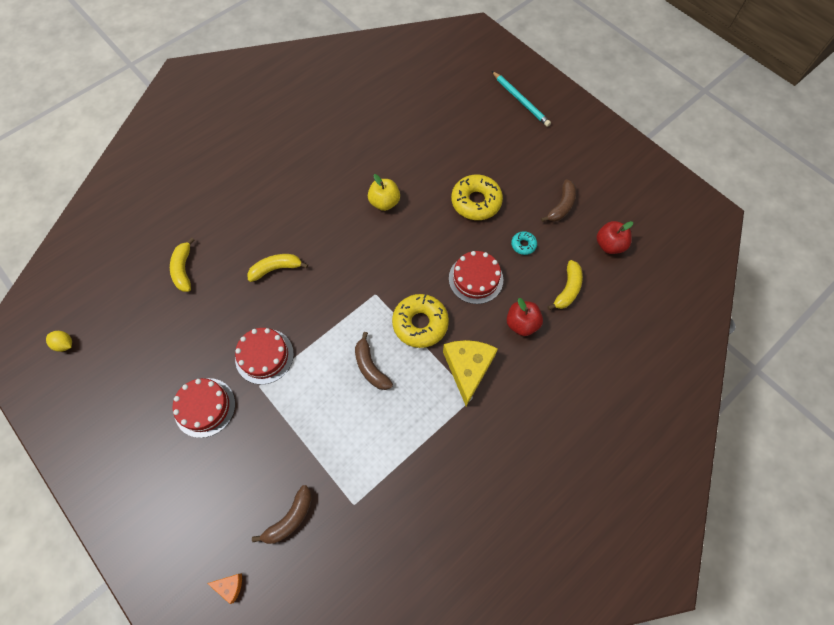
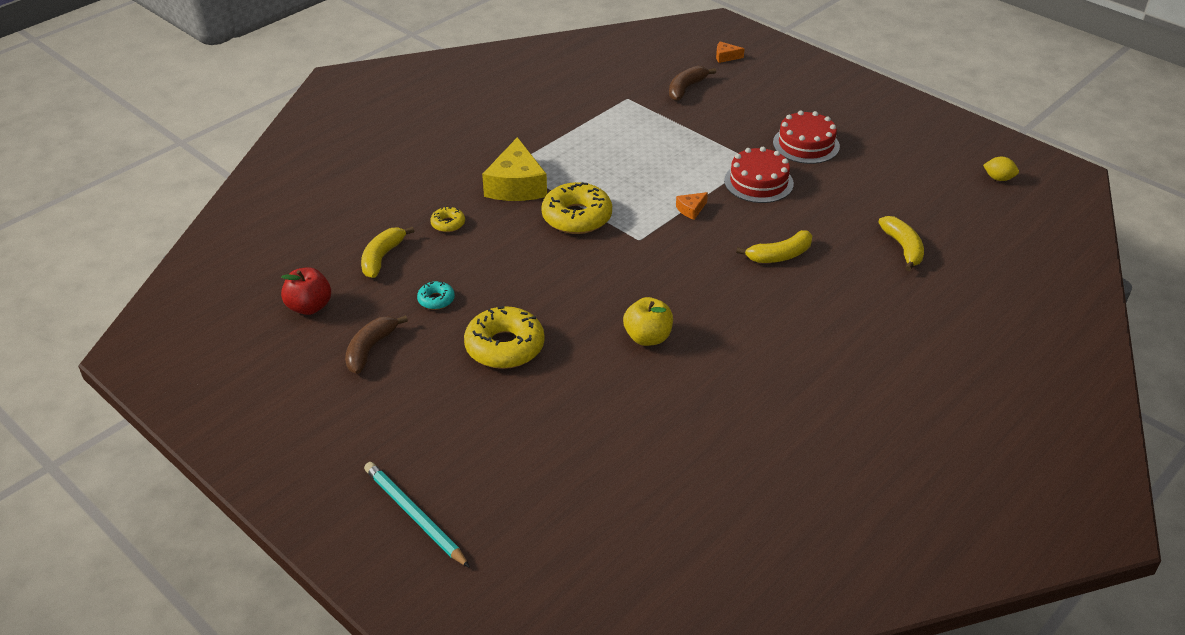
camera: 175 degrees right, 25 degrees down
brown banana [355,332,393,390] -> none
red cake [449,251,503,304] -> none
red apple [507,298,543,336] -> yellow donut [430,206,465,232]
none -> orange cheese [676,192,708,220]

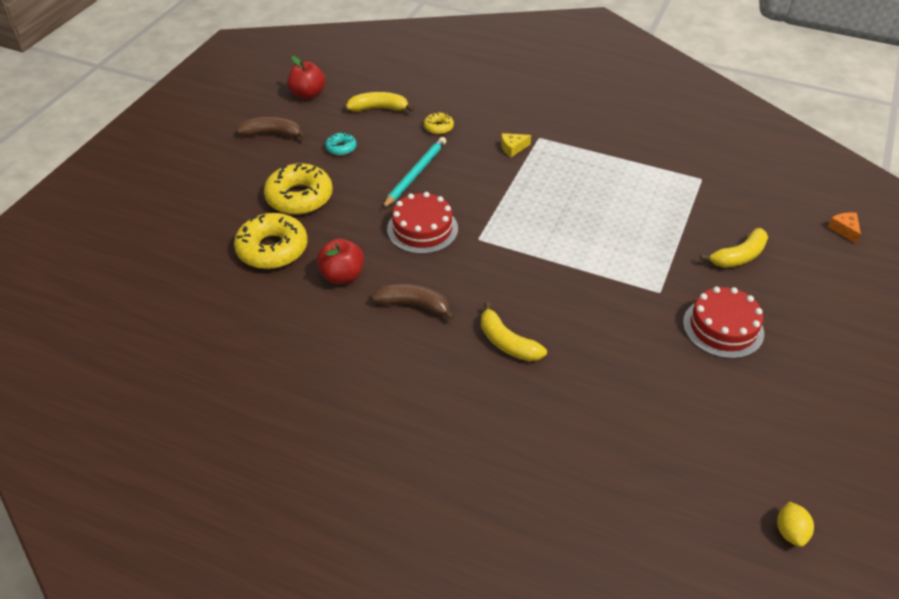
camera: 70 degrees right, 5 degrees up
turquoise pencil [364,462,470,568] -> turquoise pencil moved to [382,137,446,209]
yellow cheese [482,137,547,201] -> yellow cheese [501,133,531,157], size x0.44
yellow donut [541,182,612,234] -> yellow donut moved to [234,213,308,269]
yellow apple [623,297,673,346] -> red apple [317,238,364,284]
brown banana [669,66,716,101] -> brown banana moved to [372,284,454,321]
orange cheese [676,192,708,220] -> none
red cake [724,147,794,203] -> red cake moved to [387,192,458,254]
yellow banana [878,216,924,271] -> yellow banana moved to [700,228,768,268]

